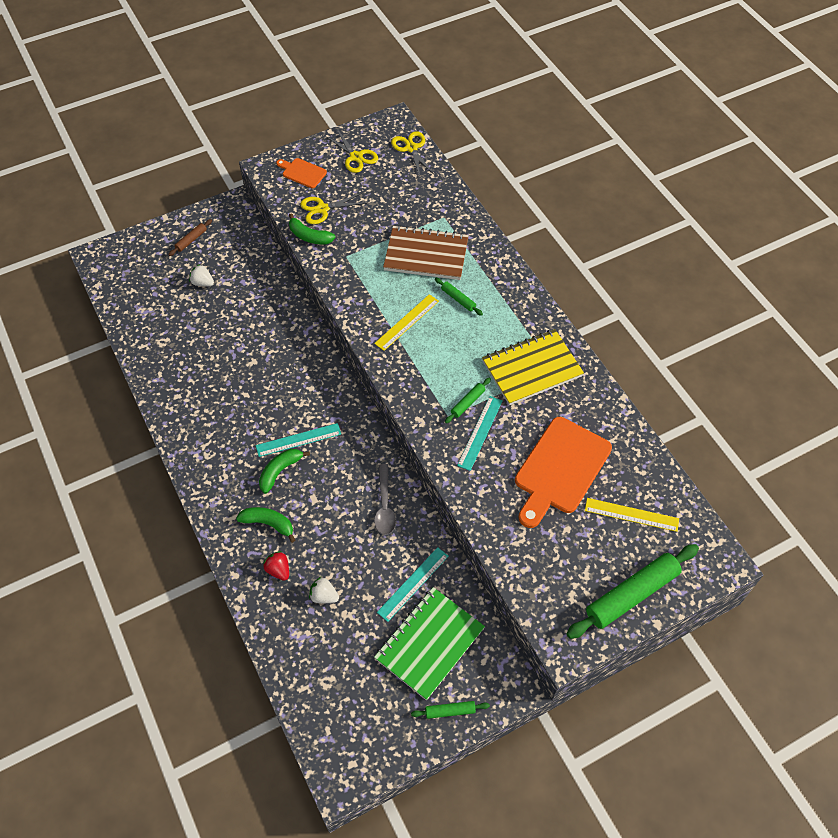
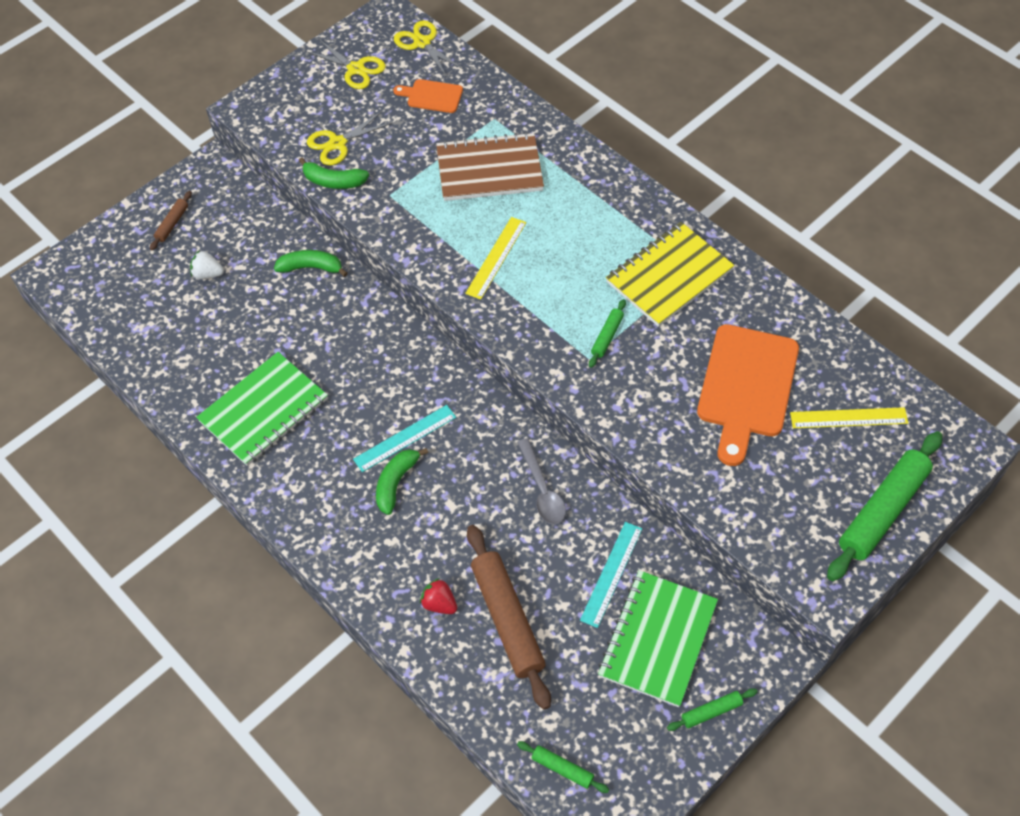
camera: 15 degrees left, 0 degrees up
green banana [236,507,295,543] -> green banana moved to [274,250,348,277]
orange cutting board [276,158,327,188] -> orange cutting board moved to [393,79,463,113]
white strawberry [309,577,339,603] -> brown rolling pin [467,525,551,710]
green rolling pin [435,278,483,316] -> green rolling pin moved to [517,741,609,793]
turquoise ruler [457,396,503,471] -> none
none -> green notebook [196,352,328,466]

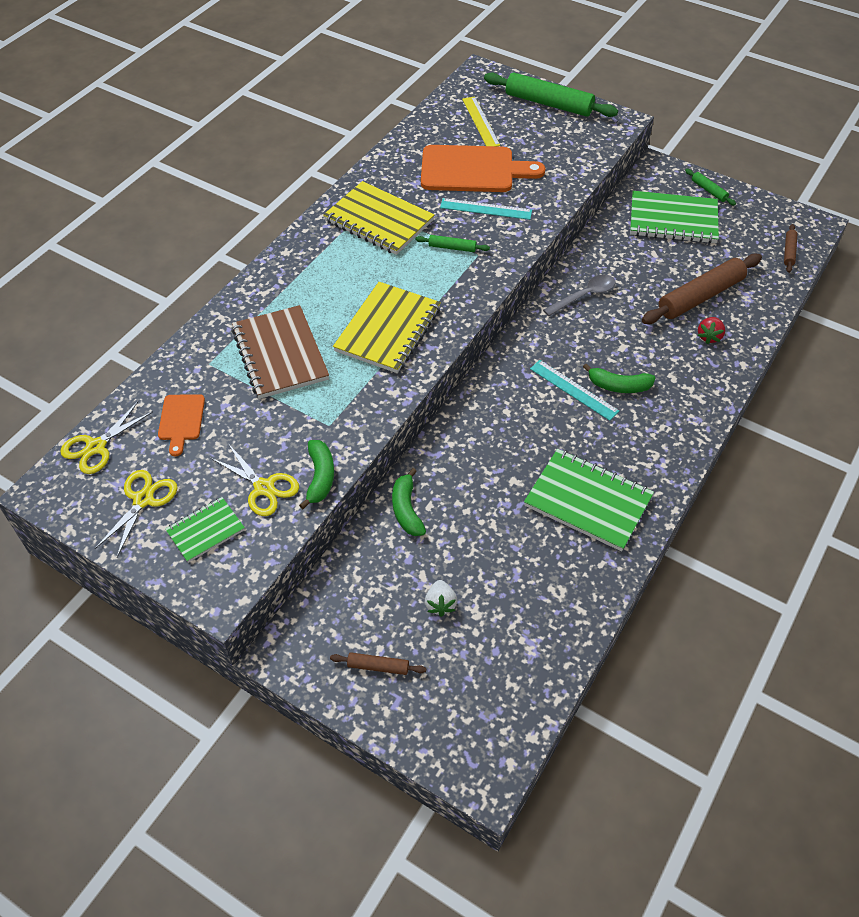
camera: 105 degrees left, 5 degrees down
yellow ruler [465,217,526,300] -> yellow notebook [333,282,441,373]
green rolling pin [517,741,609,793] -> brown rolling pin [784,224,797,273]
turquoise ruler [580,522,642,628] -> turquoise ruler moved to [440,198,532,220]
none -> green notebook [165,497,245,563]

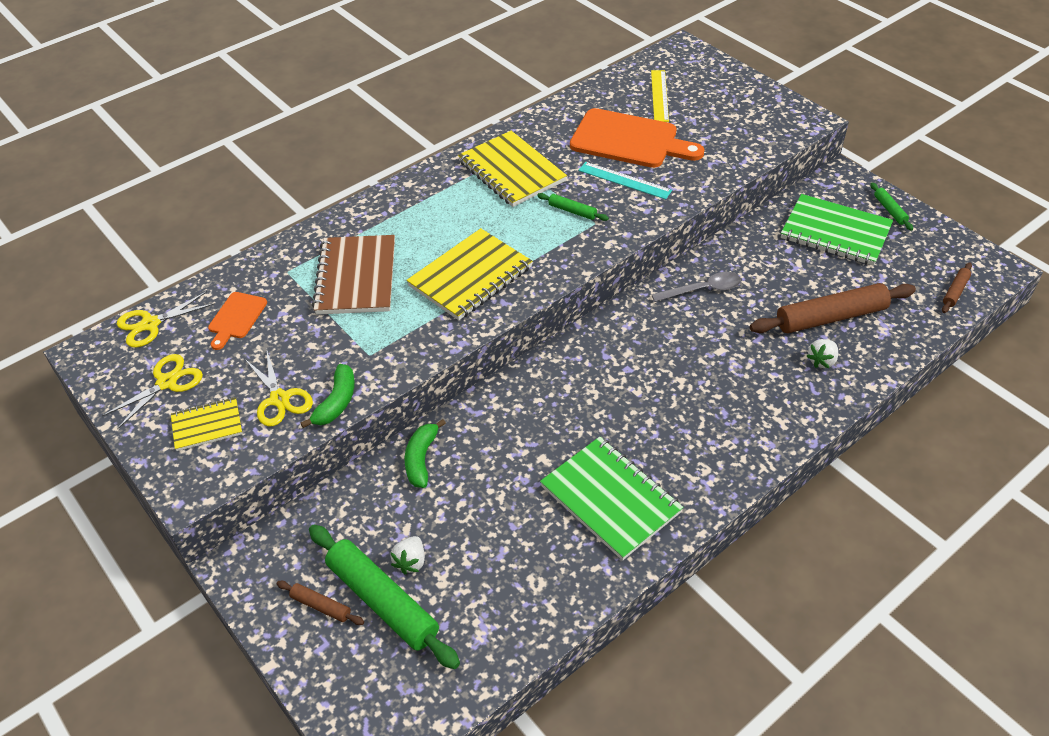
camera: 20 degrees right, 5 degrees down
green notebook [165,497,245,563] -> yellow notebook [171,397,242,451]
green rolling pin [484,72,618,117] -> green rolling pin moved to [309,525,460,669]
turquoise ruler [530,360,619,421] -> none
green banana [583,364,655,393] -> none
red strawberry [697,317,725,344] -> white strawberry [807,339,838,368]

